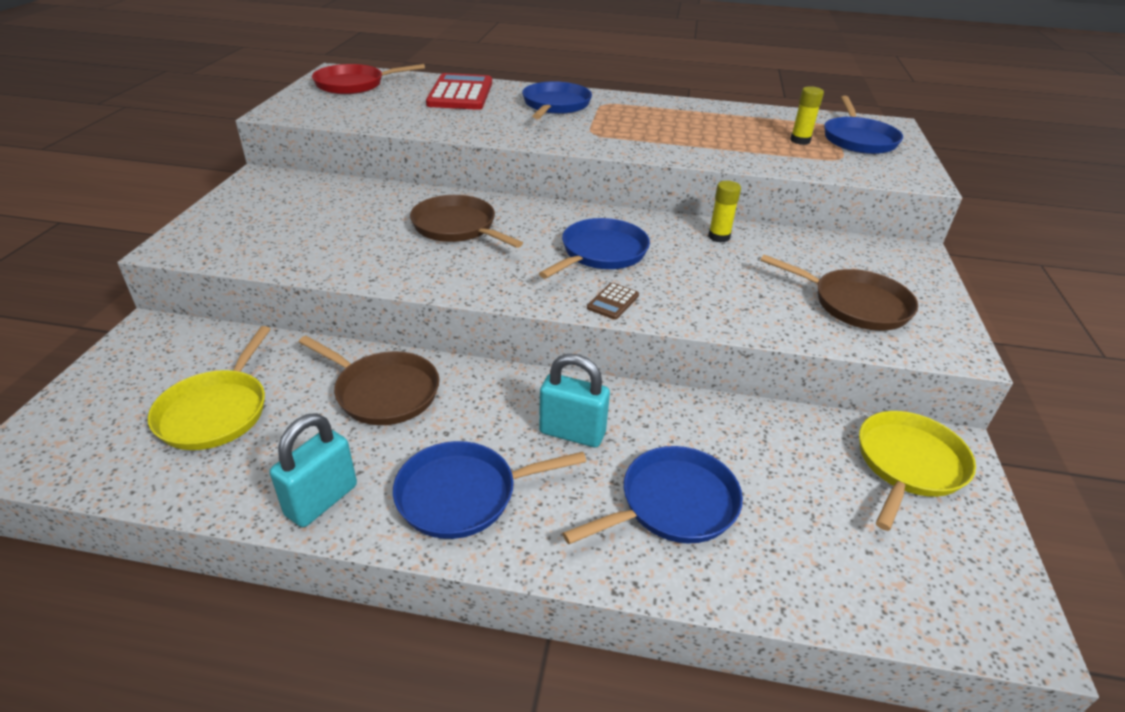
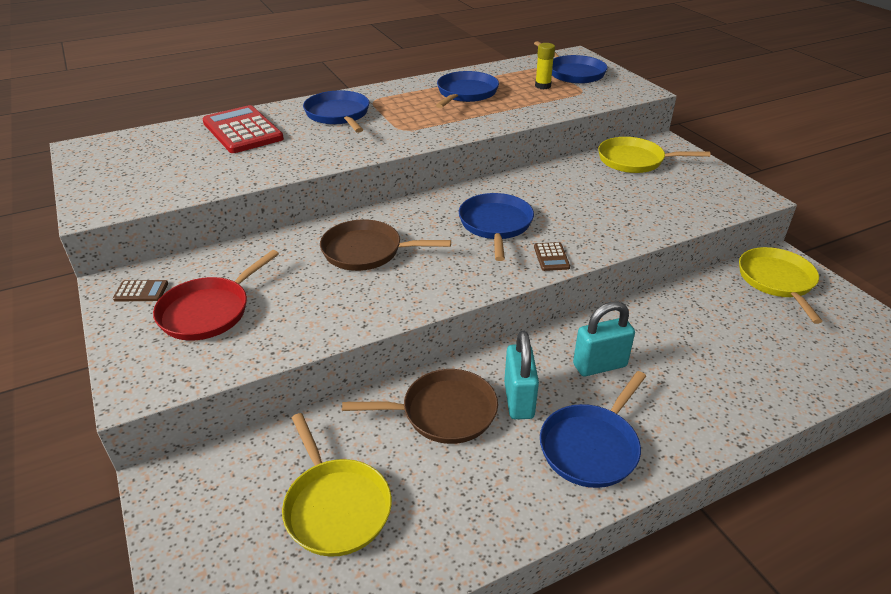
camera: 35 degrees left, 0 degrees up
turquoise padlock [270,413,357,527] -> turquoise padlock moved to [504,331,539,419]
red pan [312,64,425,94] -> red pan moved to [153,250,279,340]
blue pan [562,446,743,544] -> blue pan moved to [436,71,499,108]
yellow glue stick [708,181,741,243] -> none
brown pan [760,254,918,331] -> none
none -> brown calculator [113,280,168,302]
none -> yellow pan [598,137,710,173]

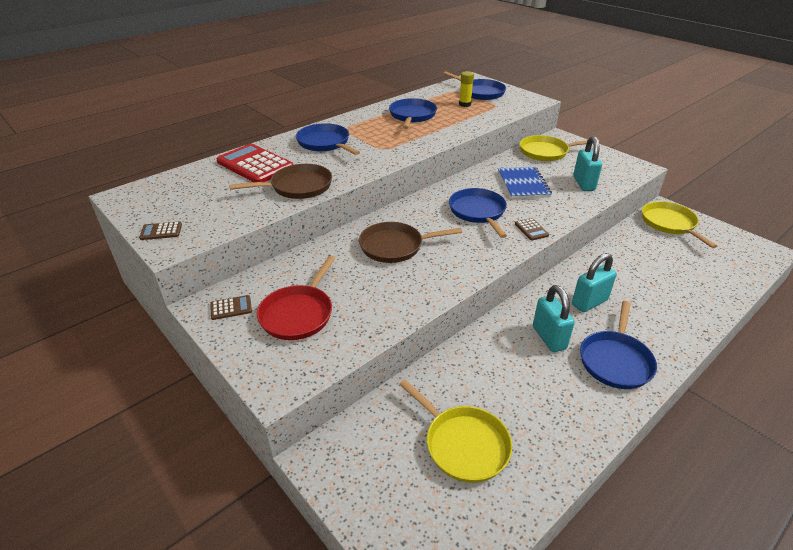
camera: 15 degrees left, 0 degrees up
brown pan [342,369,498,444] -> brown pan moved to [229,164,332,199]
none -> brown calculator [139,222,182,240]
none -> blue notebook [498,167,552,199]
none -> turquoise padlock [573,136,602,191]

